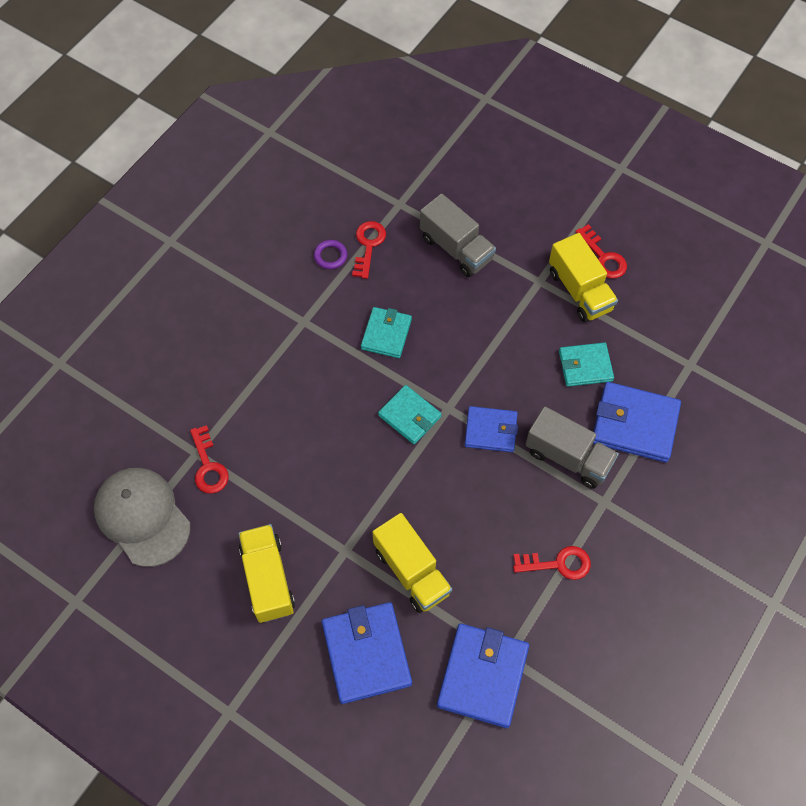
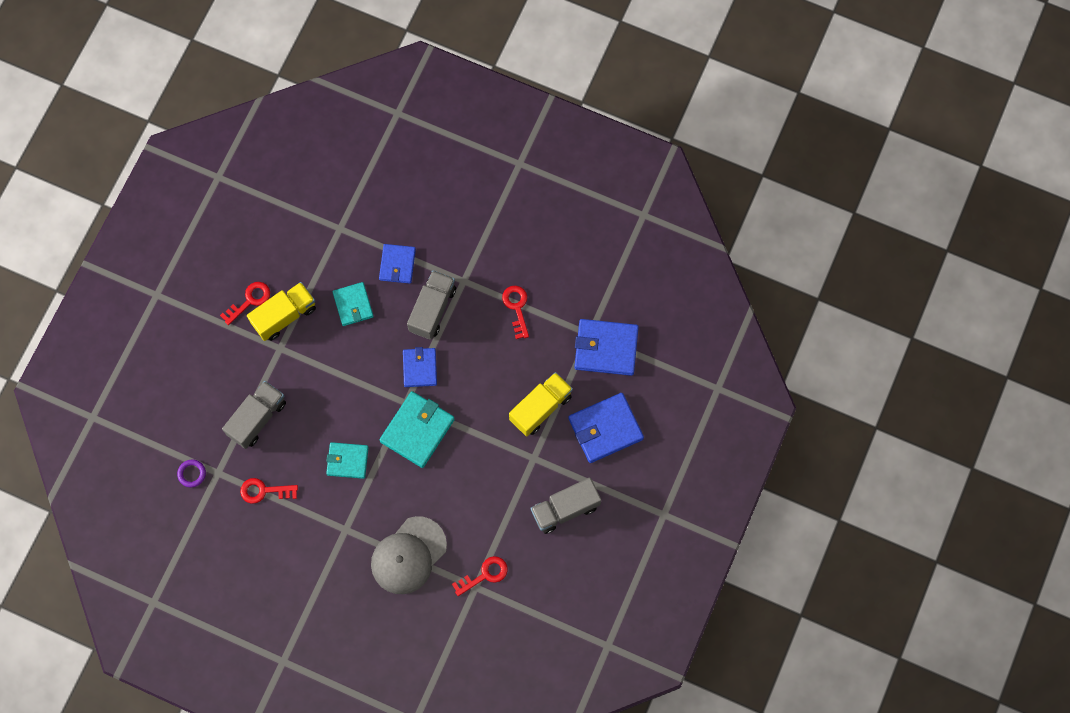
camera: 100 degrees left, 10 degrees up
grey cap [94,468,190,567] -> grey cap moved to [371,516,447,594]
yellow truck [238,524,295,623] -> grey truck [531,478,601,534]
purple ring [314,240,347,269] -> purple ring moved to [177,459,206,487]
turquoise wallet [378,385,442,444] -> turquoise wallet [380,391,455,468], size x1.57
blue wallet [593,382,681,462] -> blue wallet [379,244,416,284], size x0.64

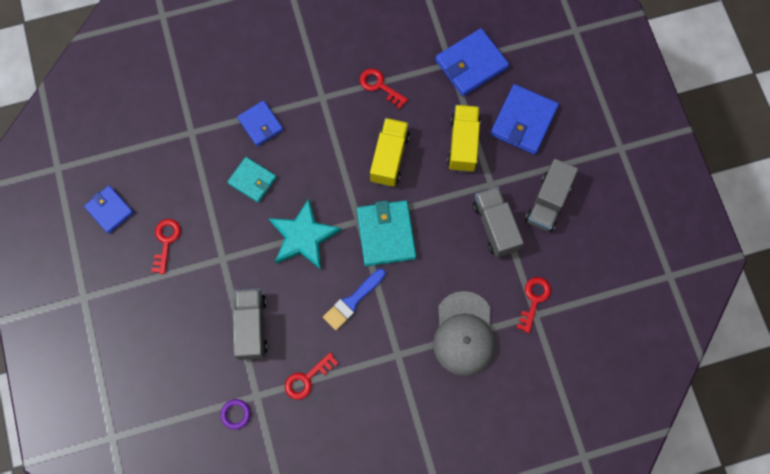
camera: 40 degrees left, 0 degrees up
yellow truck [247,282,316,341] -> yellow truck moved to [370,118,410,187]
turquoise wallet [326,442,369,479] -> blue brush [323,269,386,330]
blue wallet [403,347,437,387] -> blue wallet moved to [84,186,134,234]
grey truck [407,270,456,340] -> grey truck moved to [473,187,524,258]
none -> turquoise star [269,199,341,270]

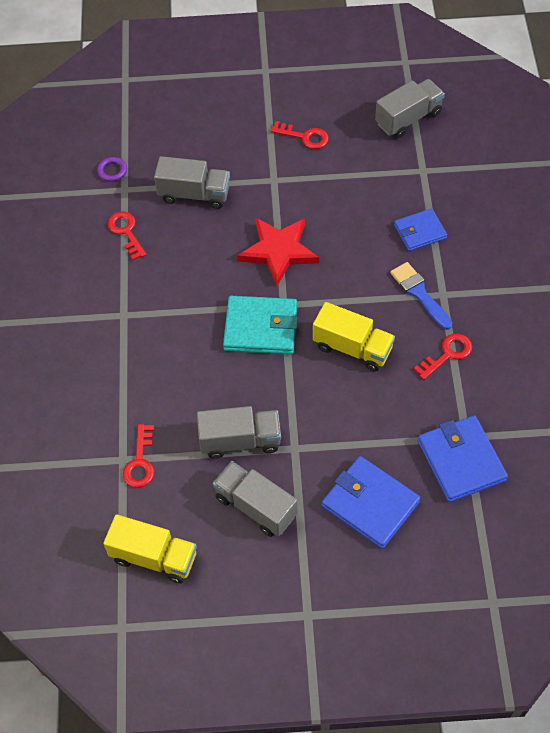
camera: 105 degrees right, 15 degrees down
blue wallet [84,186,134,234] -> none
turquoise wallet [227,157,276,203] -> none
turquoise star [269,199,341,270] -> red star [237,217,319,286]
blue brush [323,269,386,330] -> blue brush moved to [390,262,452,330]
grey cap [433,291,495,376] -> none
yellow truck [447,105,481,172] -> yellow truck moved to [103,514,197,583]
red key [516,277,551,333] -> red key turned 60 degrees clockwise [123,424,154,488]
none -> grey truck [375,79,445,138]

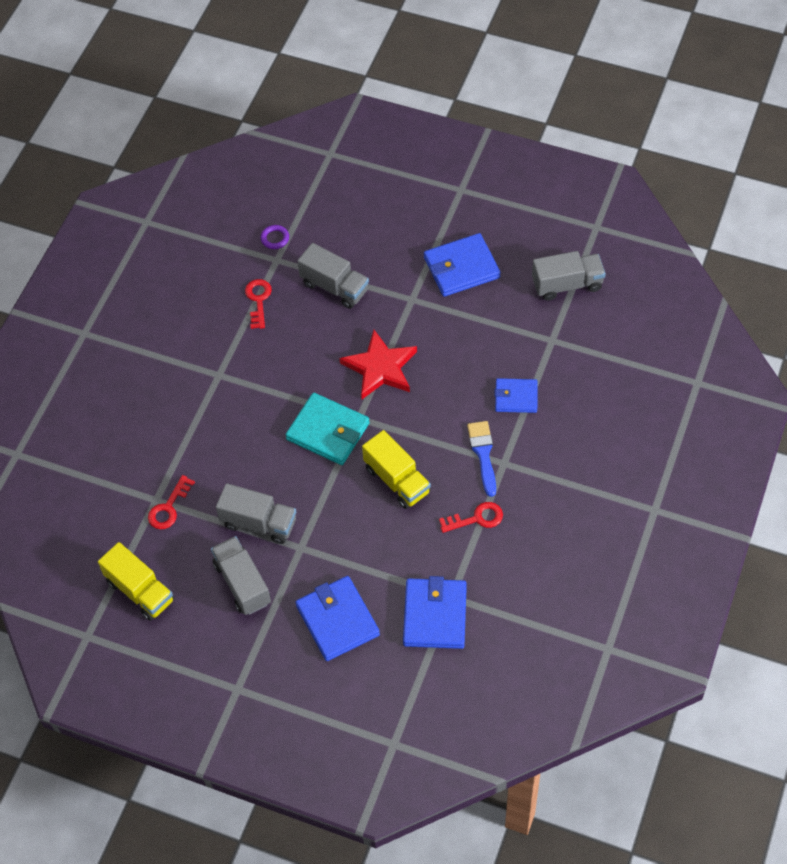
camera: 25 degrees right, 0 degrees up
red key [270,121,329,149] -> blue wallet [424,233,501,297]

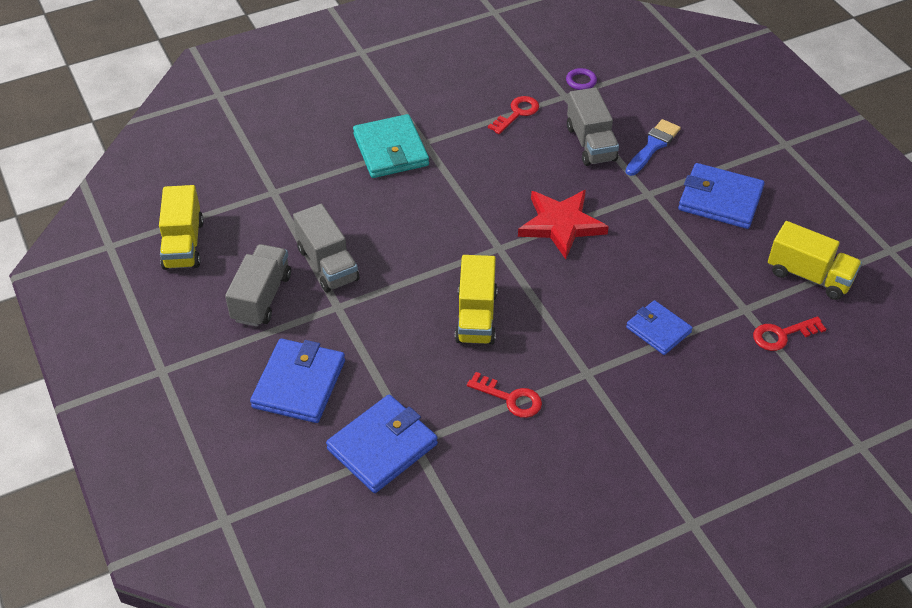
camera: 40 degrees right, 10 degrees down
red key [148,475,195,529] -> red key moved to [753,316,826,351]
turquoise wallet [285,393,370,465] -> turquoise wallet moved to [353,114,429,178]
blue brush [467,421,496,497] -> blue brush moved to [626,119,681,176]
grey truck [532,251,606,301] -> yellow truck [768,221,862,300]

